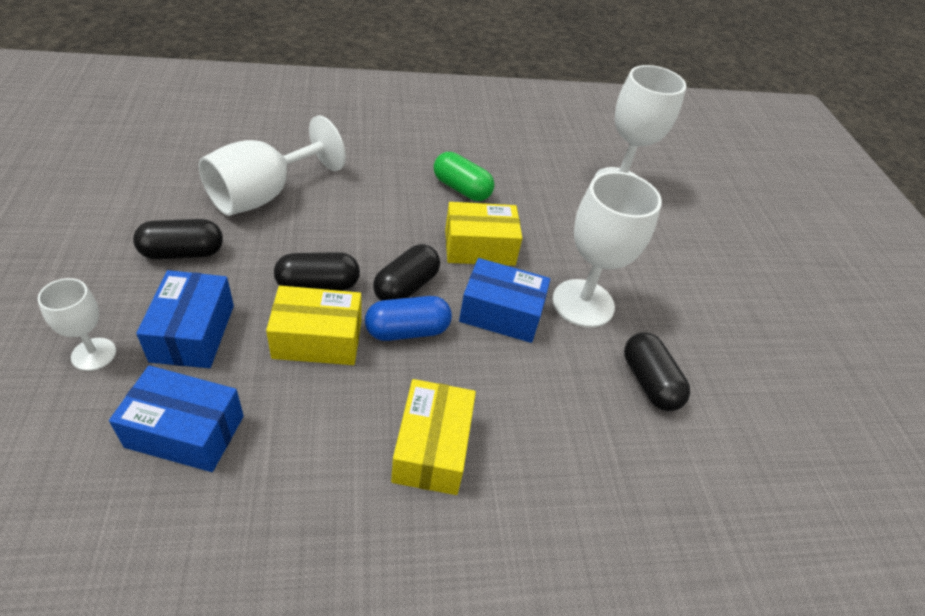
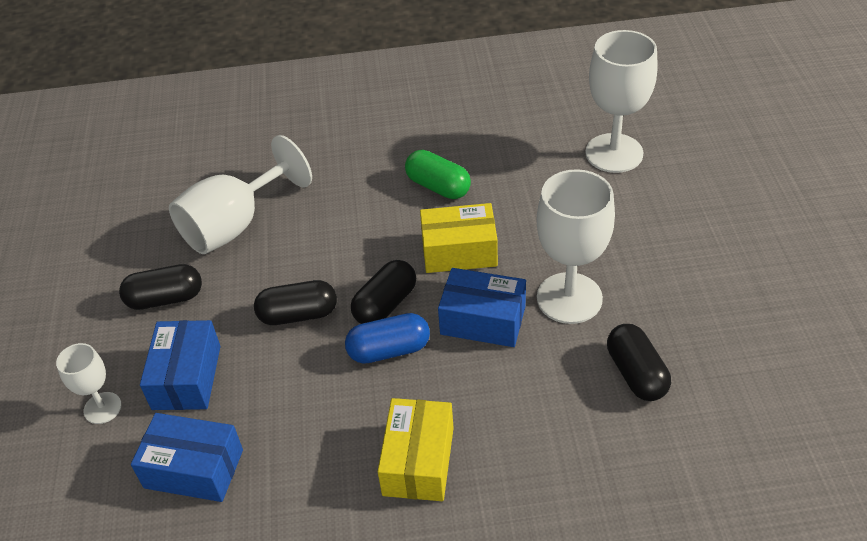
camera: 10 degrees right, 0 degrees up
yellow box [266,286,361,365] -> none

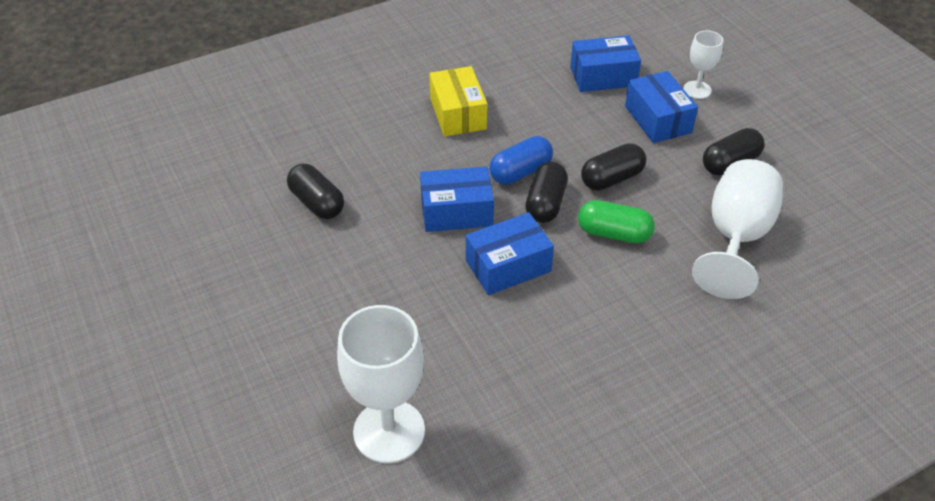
camera: 155 degrees right, 0 degrees up
green capsule [405,150,471,199] -> green capsule moved to [578,200,655,243]
yellow box [420,203,498,273] -> blue box [466,212,554,295]
white goblet [536,169,615,324] -> none

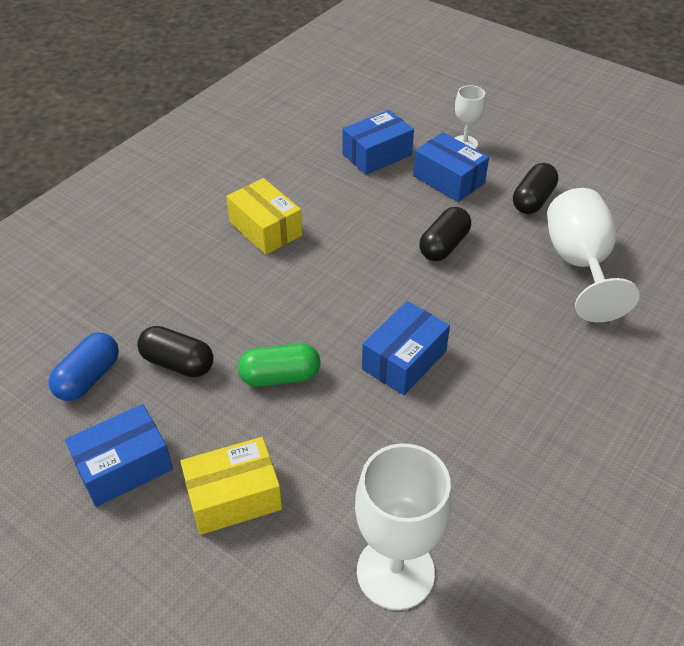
camera: 25 degrees left, 0 degrees up
blue box [420,166,494,232] -> blue box moved to [65,404,173,507]
blue capsule [489,136,553,185] -> blue capsule moved to [49,332,119,401]
black capsule [525,161,568,223] -> none
green capsule [578,200,655,243] -> green capsule moved to [238,343,320,387]
none -> yellow box [180,437,282,535]

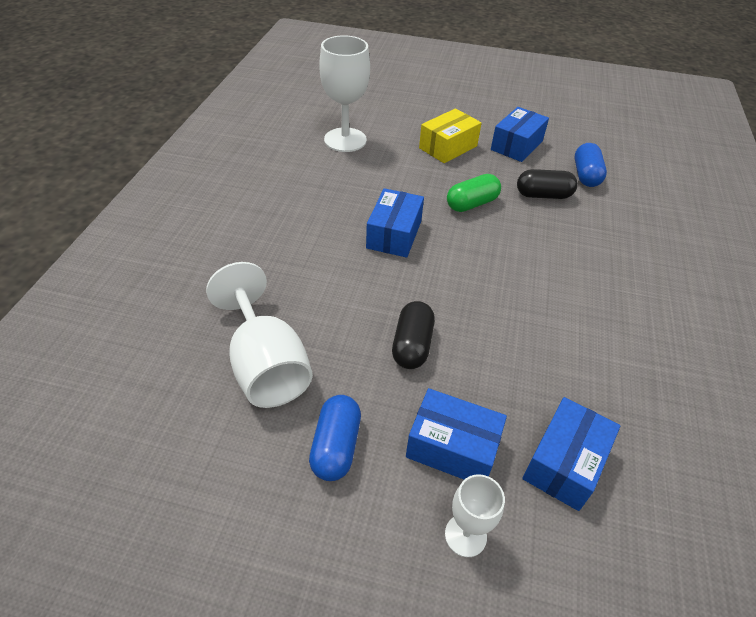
camera: 155 degrees right, 0 degrees up
yellow box [226,178,302,255] -> none
black capsule [513,163,558,214] -> blue capsule [309,395,361,481]

